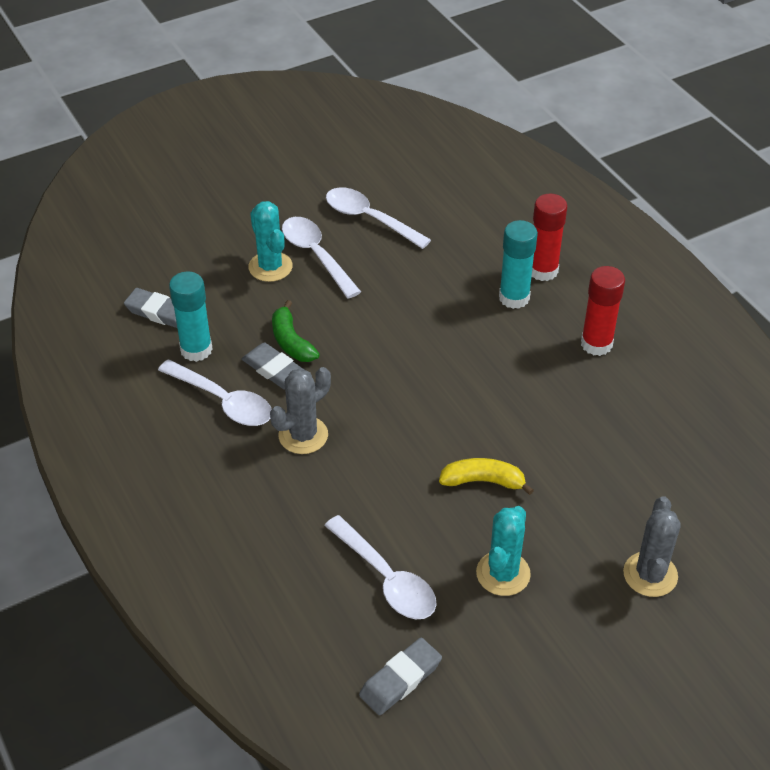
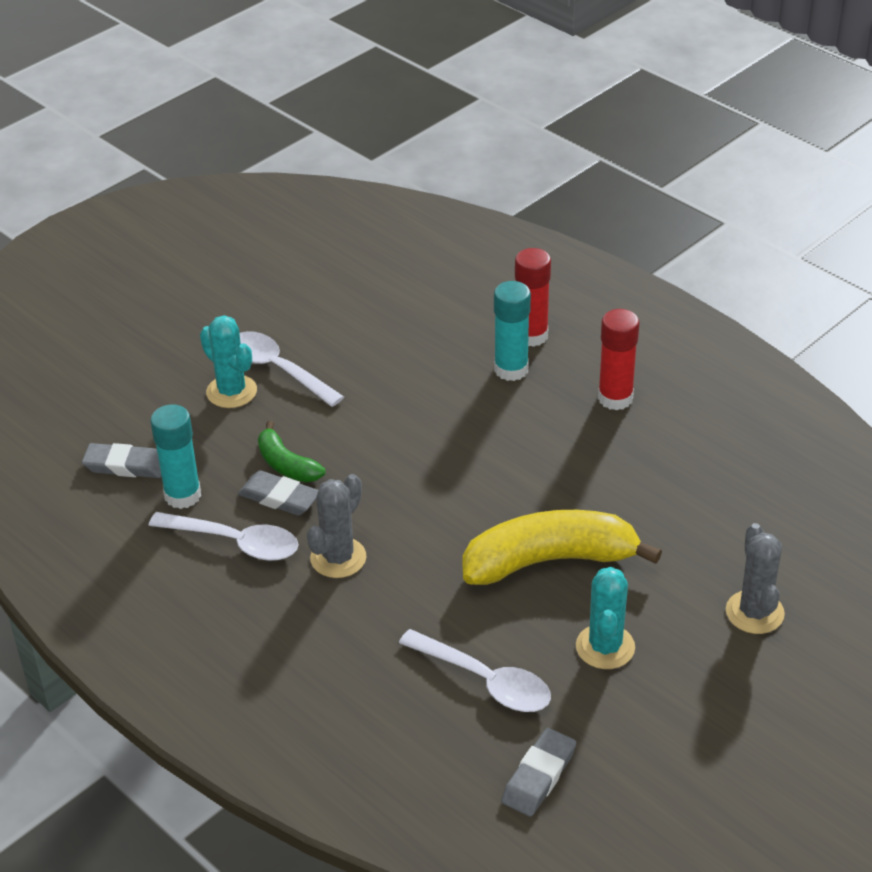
camera: 15 degrees left, 5 degrees down
white spoon [326,188,431,249] -> none
yellow banana [439,458,534,495] -> yellow banana [462,510,662,585], size x1.92

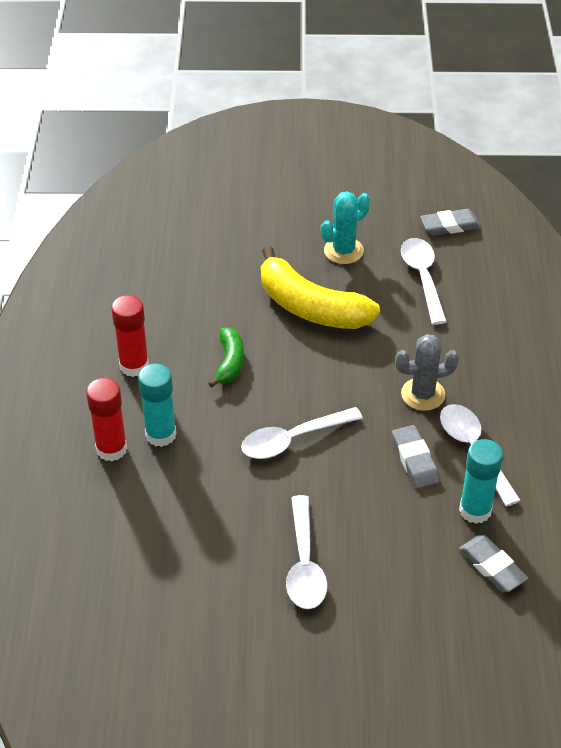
camera: 135 degrees left, 5 degrees up
turquoise cactus [200,315,257,408] -> none
green banana [258,421,325,482] -> green banana moved to [208,327,244,388]
grey cactus [726,523,785,634] -> none
none -> white spoon [241,407,363,459]

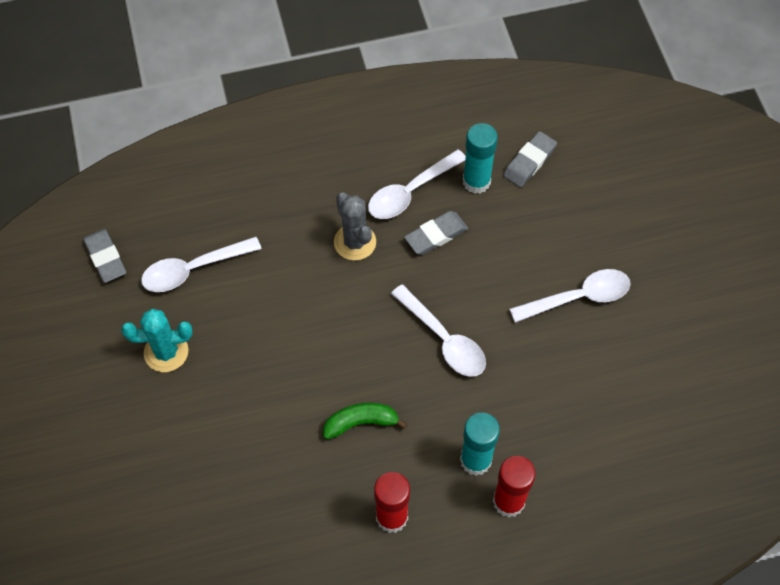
camera: 105 degrees left, 15 degrees up
yellow banana [261,246,380,329] -> none
turquoise cactus [321,191,370,264] -> turquoise cactus turned 45 degrees counterclockwise [121,309,193,372]

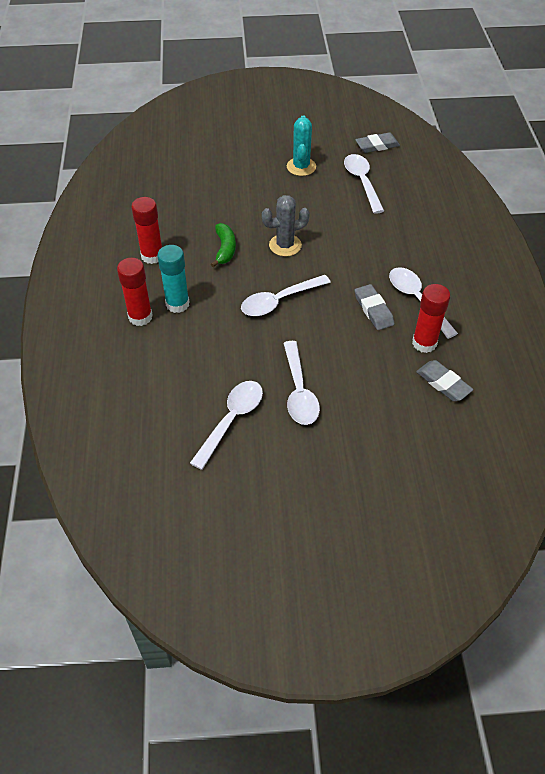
camera: 100 degrees right, 10 degrees down
grey cactus [334,192,376,260] -> grey cactus moved to [262,195,310,256]
turquoise glue stick [463,123,498,194] -> red glue stick [412,284,450,353]
none -> white spoon [190,381,263,470]

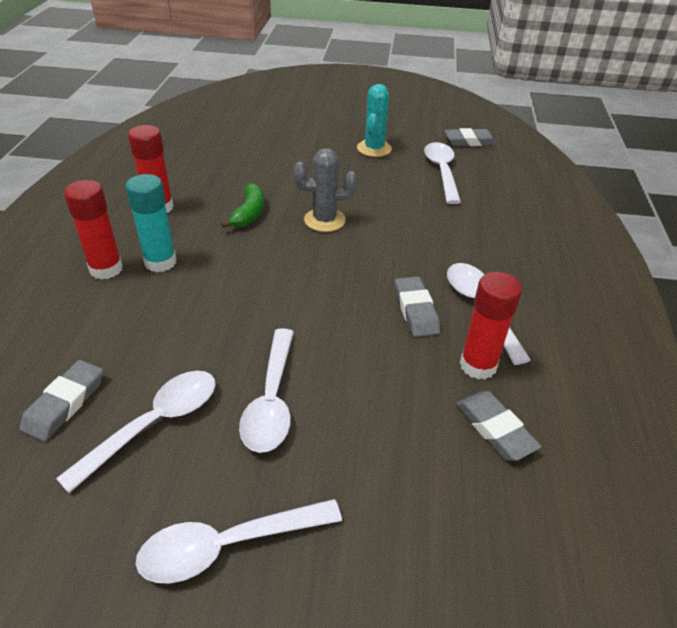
camera: 10 degrees right, 10 degrees down
white spoon [241,275,331,316] -> white spoon moved to [136,499,342,584]
none -> grey eraser [19,360,103,441]

